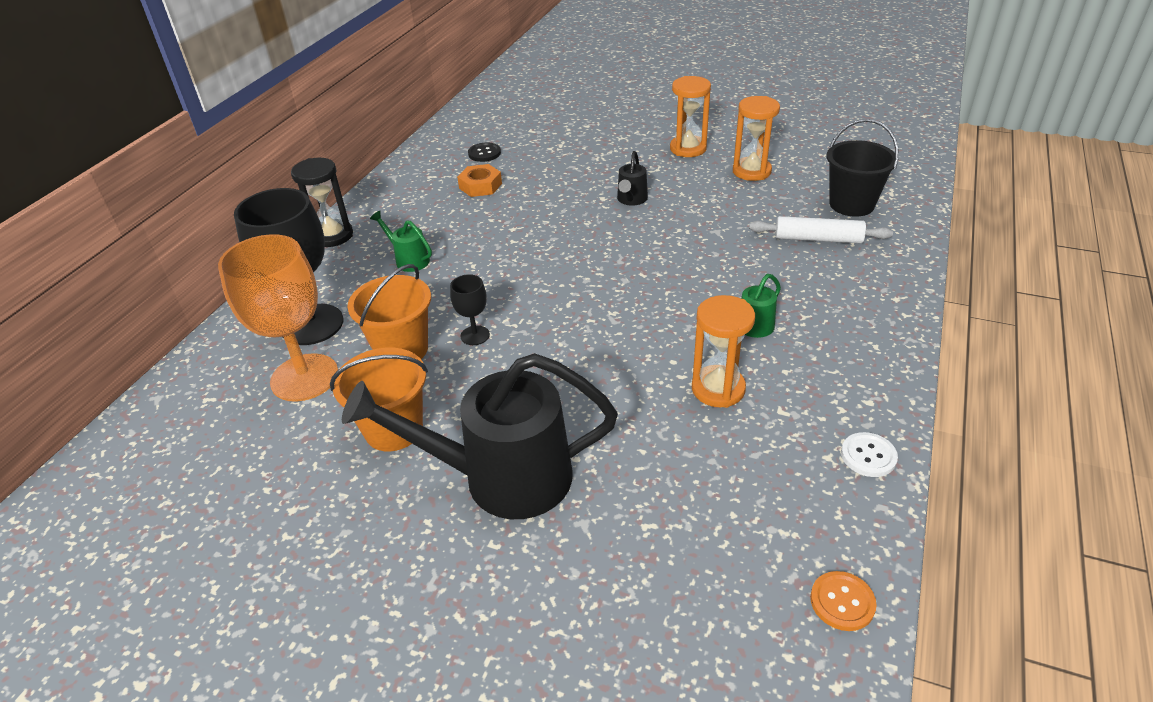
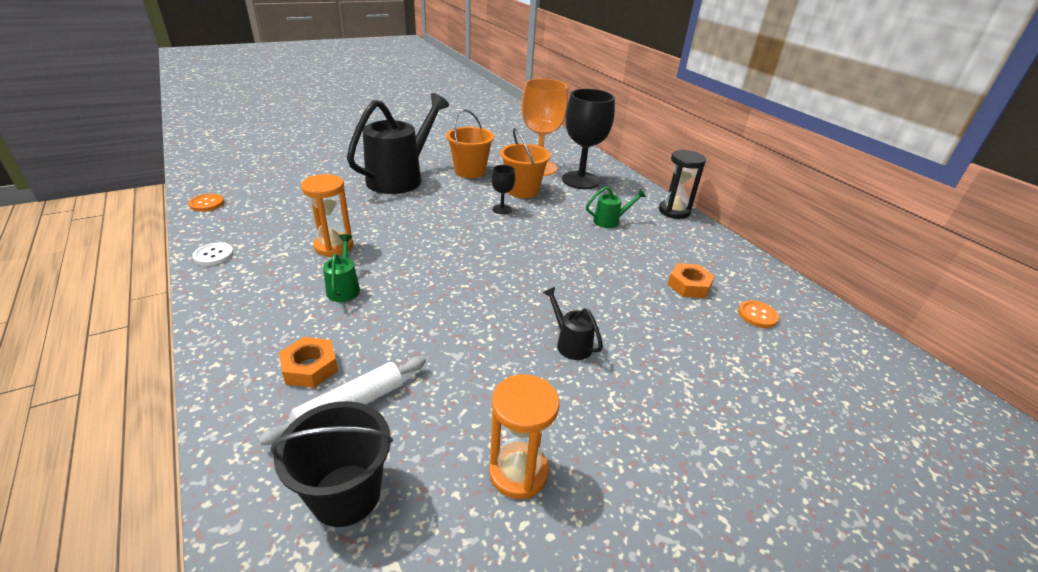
camera: 125 degrees right, 5 degrees down
black button [468,142,501,162] -> orange button [738,300,779,328]
orange hourglass [670,76,711,157] -> none
none -> orange nut [279,337,338,388]

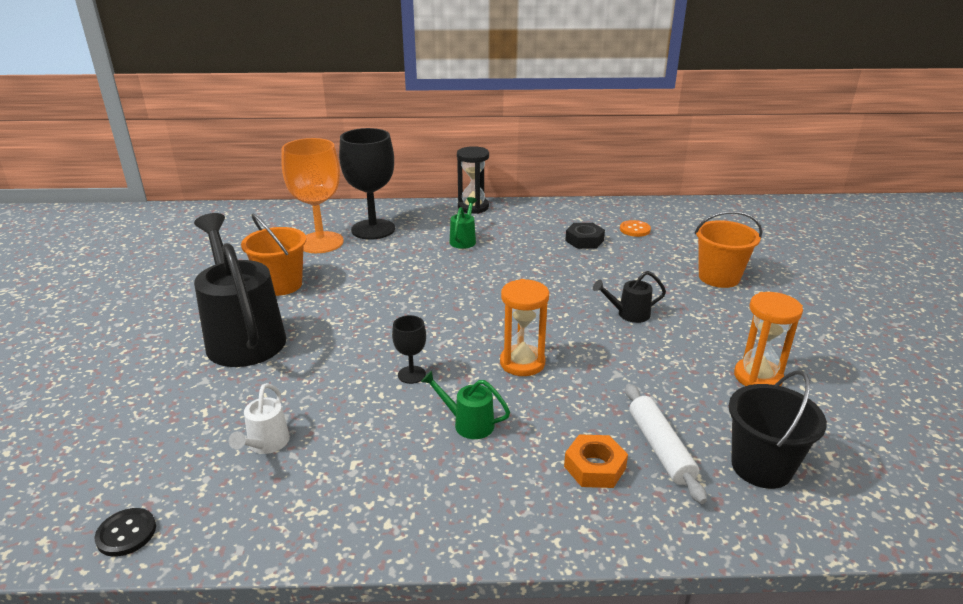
camera: 60 degrees left, 5 degrees down
orange button [188,194,224,212] -> black button [94,508,156,557]
white button [192,242,234,266] -> none
orange hourglass [301,174,353,257] -> orange hourglass moved to [500,279,549,376]
black goblet [492,165,515,214] -> black goblet moved to [392,315,426,384]
orange bucket [500,128,551,198] -> orange bucket moved to [694,211,762,288]
orange nut [667,263,715,298] -> black nut [565,223,605,249]
none -> white watering can [229,383,290,454]

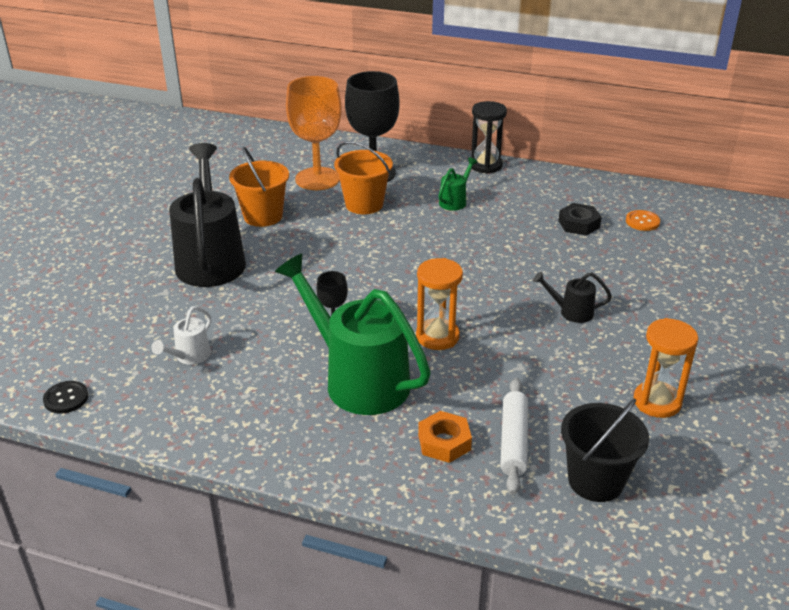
camera: 20 degrees right, 5 degrees up
green watering can [421,371,510,439] -> green watering can [275,253,431,415], size x2.32
orange bucket [694,211,762,288] -> orange bucket moved to [334,141,393,214]

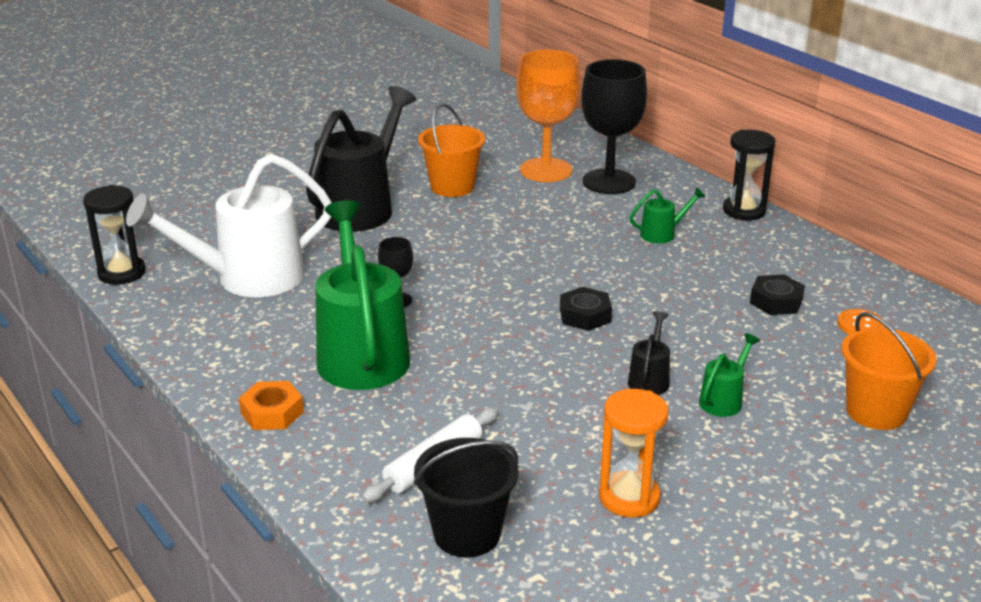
camera: 35 degrees right, 5 degrees down
black button [43,381,89,414] -> black hourglass [83,185,146,285]
white watering can [151,306,211,365] -> white watering can [126,154,332,297], size x2.32
orange bucket [334,141,393,214] -> orange bucket moved to [842,312,936,430]
orange hourglass [416,258,463,350] -> none
orange nut [418,411,472,463] -> orange nut moved to [239,381,304,430]
black watering can [533,272,612,323] -> black watering can turned 60 degrees clockwise [628,311,670,395]
none -> black nut [560,287,612,331]
none -> green watering can [699,333,760,417]

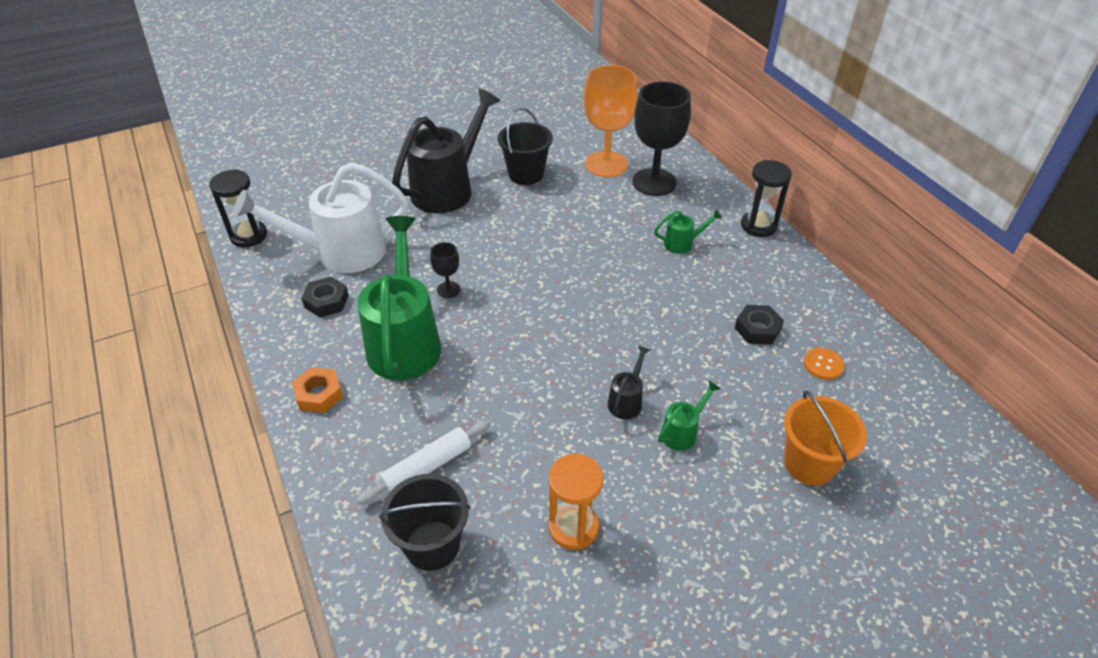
camera: 10 degrees right, 15 degrees up
orange bucket [418,103,485,197] -> black bucket [498,107,553,185]
black nut [560,287,612,331] -> black nut moved to [301,277,349,317]

